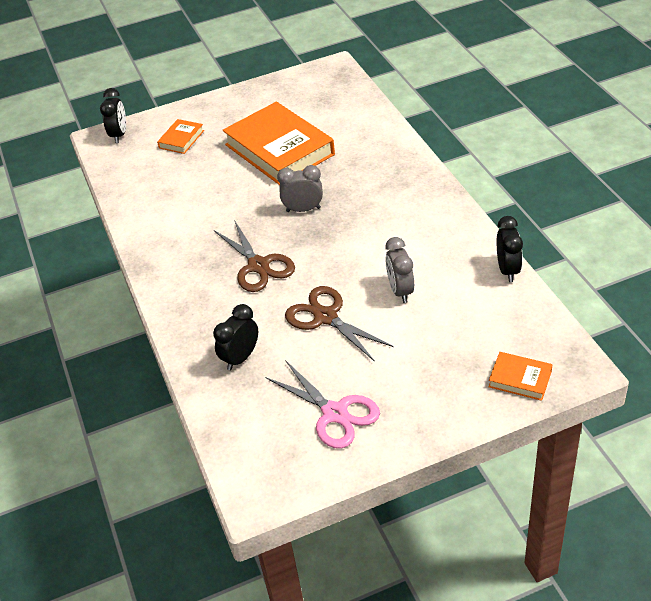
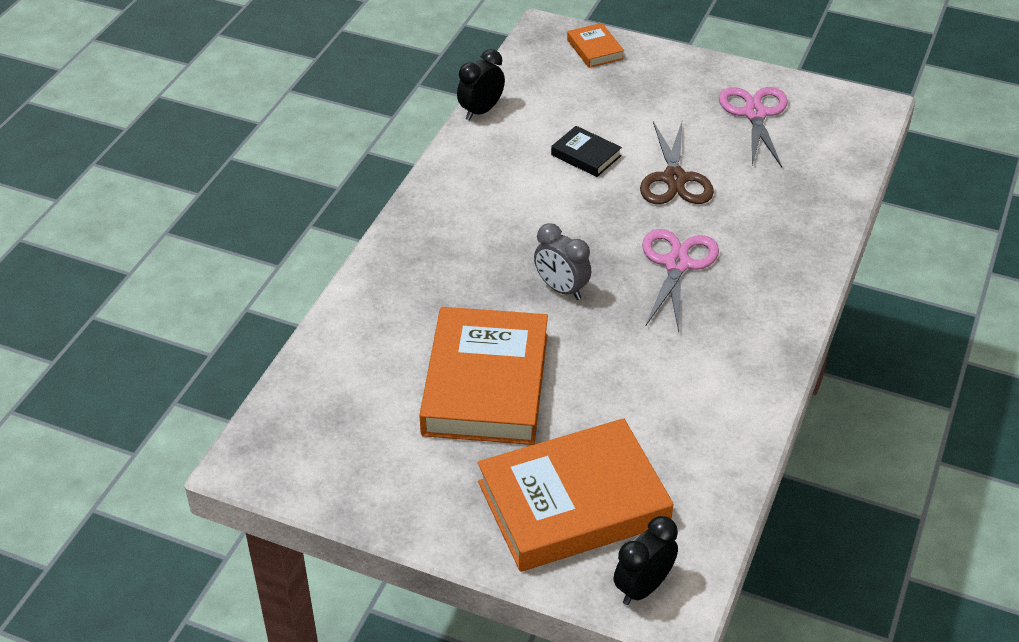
camera: 140 degrees left, 0 degrees up
orange book [157,119,204,154] -> orange book [478,418,673,572], size x2.25
black clock [213,304,258,371] -> none
brown scissors [214,221,295,292] -> pink scissors [642,229,719,332]
grey clock [385,237,414,303] -> black book [551,126,622,177]

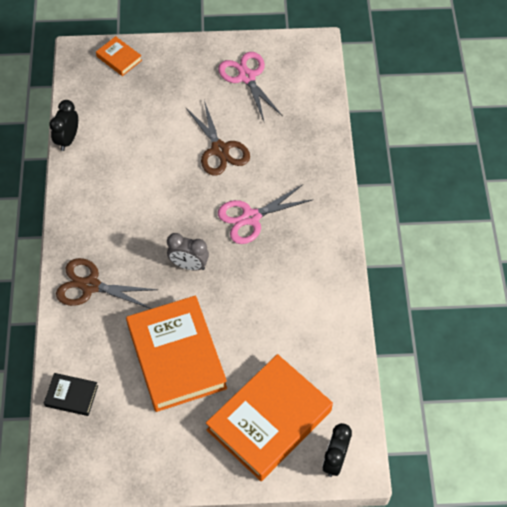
camera: 25 degrees left, 15 degrees up
black book [551,126,622,177] -> black book moved to [44,373,98,416]
pink scissors [642,229,719,332] -> pink scissors turned 105 degrees counterclockwise [218,184,314,244]
none -> brown scissors [56,258,158,309]

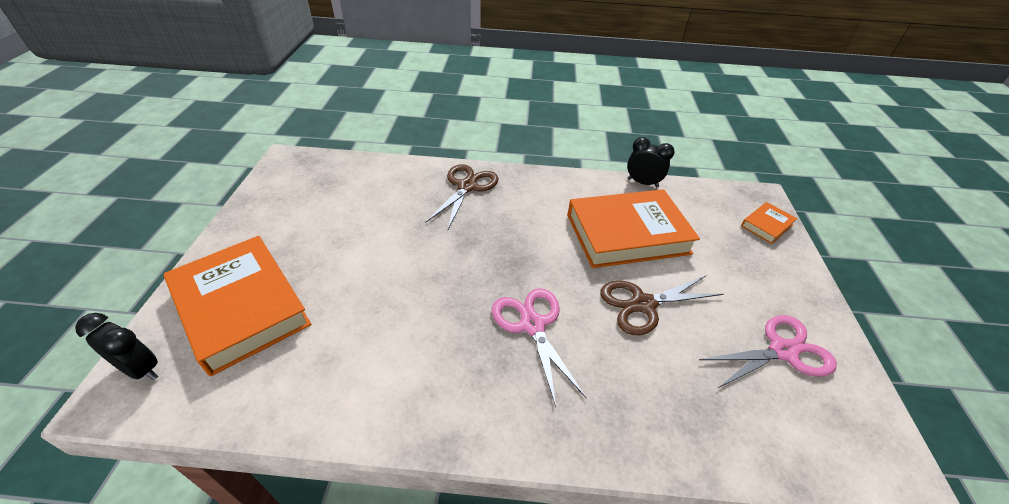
camera: 95 degrees right, 15 degrees down
black book [44,373,98,416] -> none
orange book [126,295,227,412] -> orange book moved to [567,189,700,268]
grey clock [167,233,209,270] -> none

